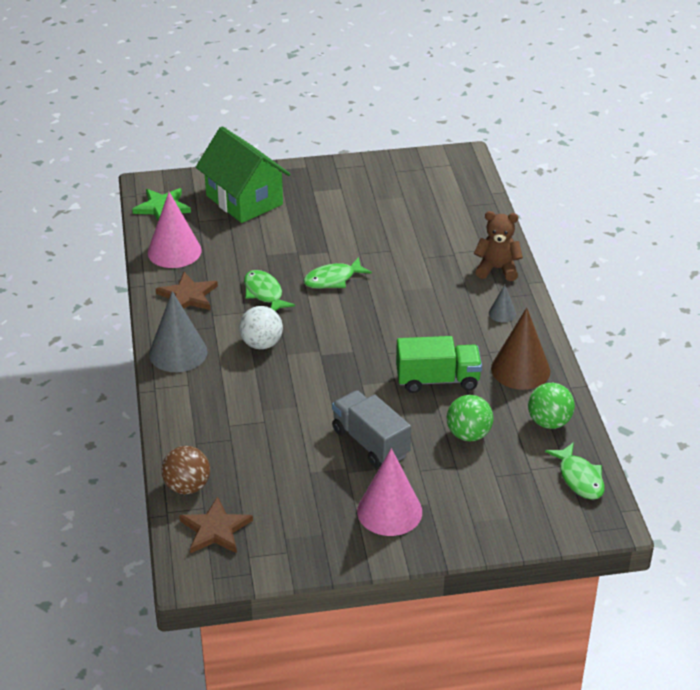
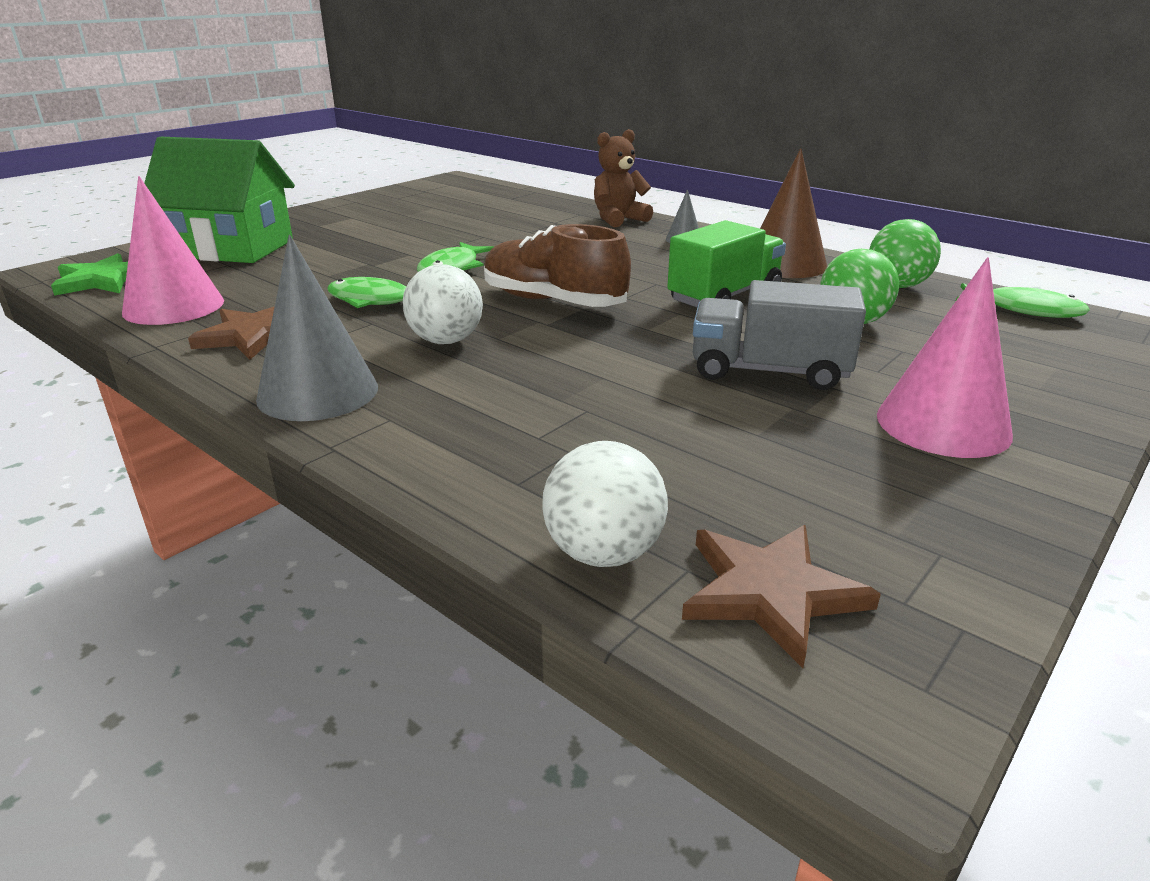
camera: 40 degrees left, 10 degrees down
brown ball [161,446,210,494] -> white ball [542,441,668,567]
none -> brown shoe [484,224,631,307]

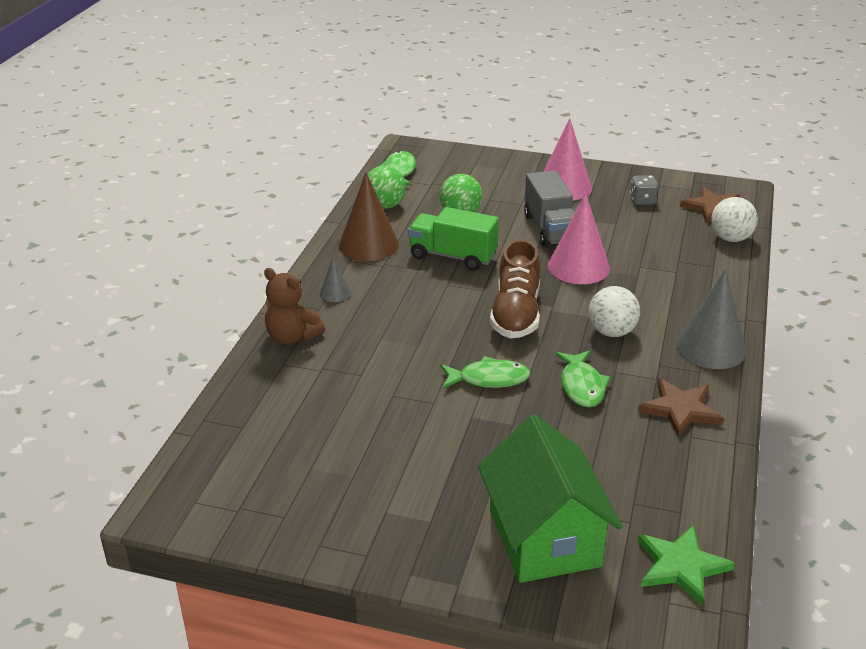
camera: 115 degrees left, 5 degrees up
pink cone [122,176,224,325] -> pink cone moved to [548,193,610,284]
none -> grey dice [630,175,658,205]

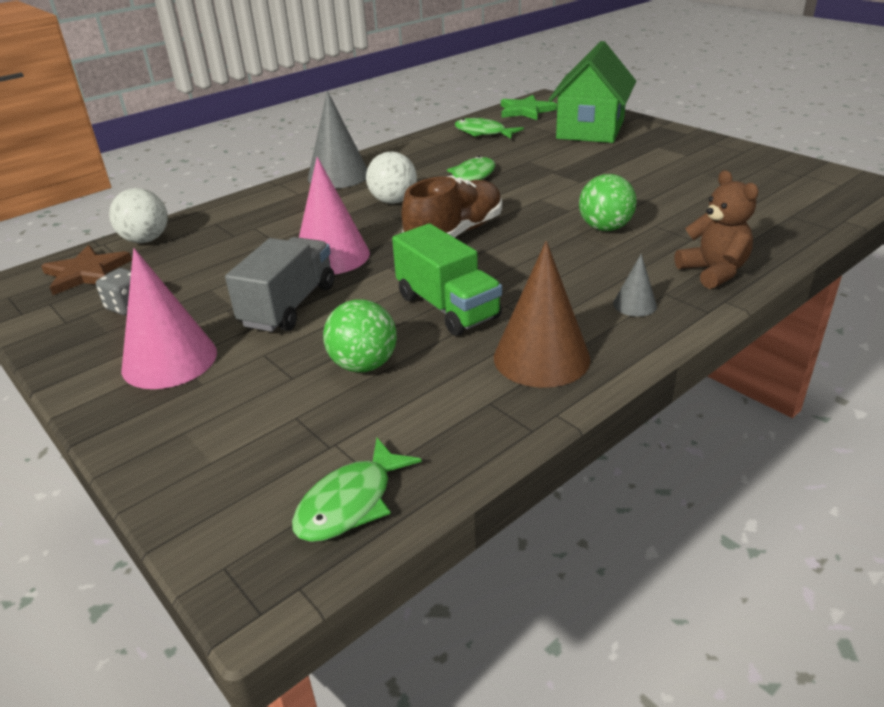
camera: 145 degrees left, 0 degrees up
green ball [367,166,406,209] -> green ball moved to [579,174,637,231]
green fish [441,356,531,389] -> green fish moved to [454,118,524,139]
brown star [638,378,724,437] -> none

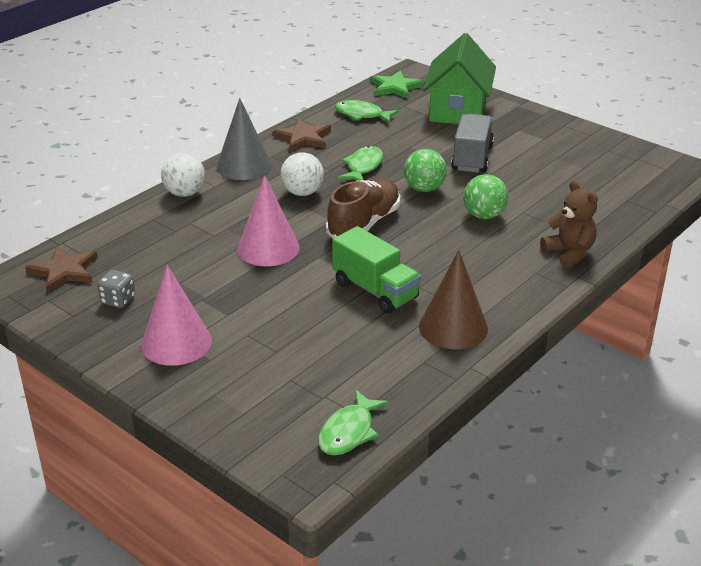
camera: 10 degrees left, 0 degrees up
white ball [109,188,168,243] -> white ball moved to [161,153,205,197]
grey truck [225,237,334,332] -> grey truck moved to [451,114,494,172]
green ball [323,299,397,372] -> green ball moved to [404,149,447,192]
grey cone [613,254,657,317] -> none
none -> brown star [273,119,331,152]

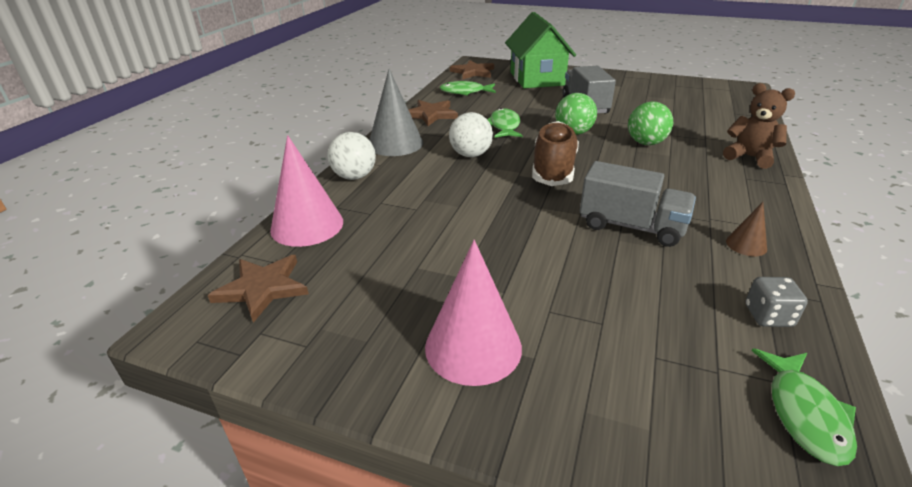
camera: 20 degrees left, 0 degrees up
grey dice [97,270,135,308] -> grey dice moved to [746,277,808,327]
pink cone [237,175,300,266] -> pink cone moved to [270,135,343,247]
green truck [332,226,421,314] -> grey truck [580,161,696,247]
green star [371,70,424,99] -> brown star [450,60,494,80]
brown cone [419,250,488,349] -> brown cone [726,202,767,256], size x0.49

